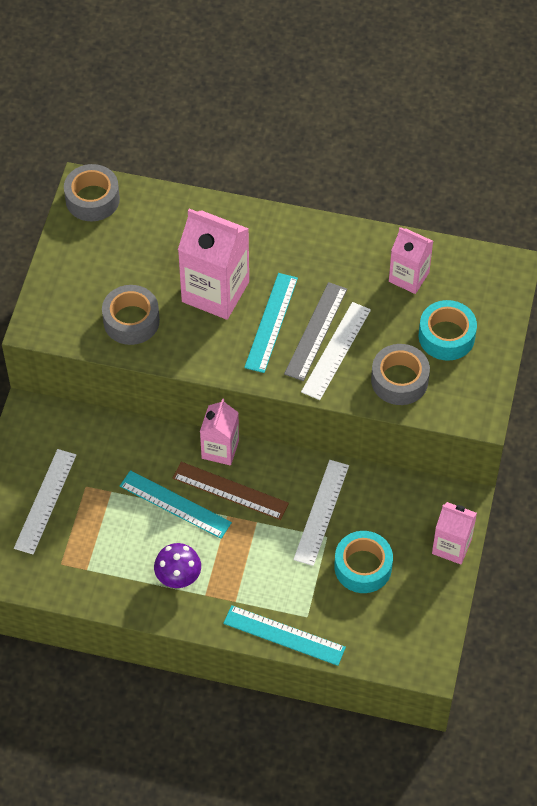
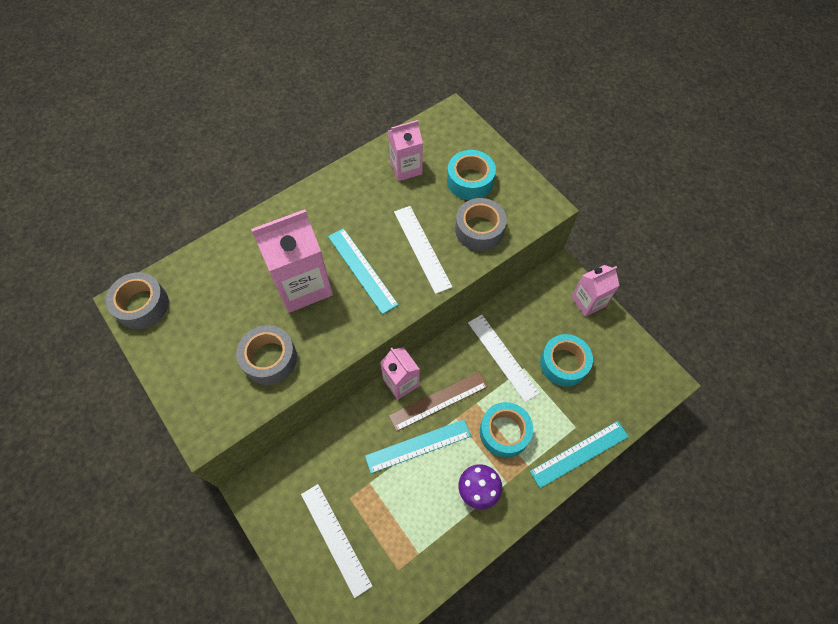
camera: 50 degrees left, 5 degrees up
grey ruler [284,282,347,381] -> none
none -> turquoise tape [480,402,533,458]

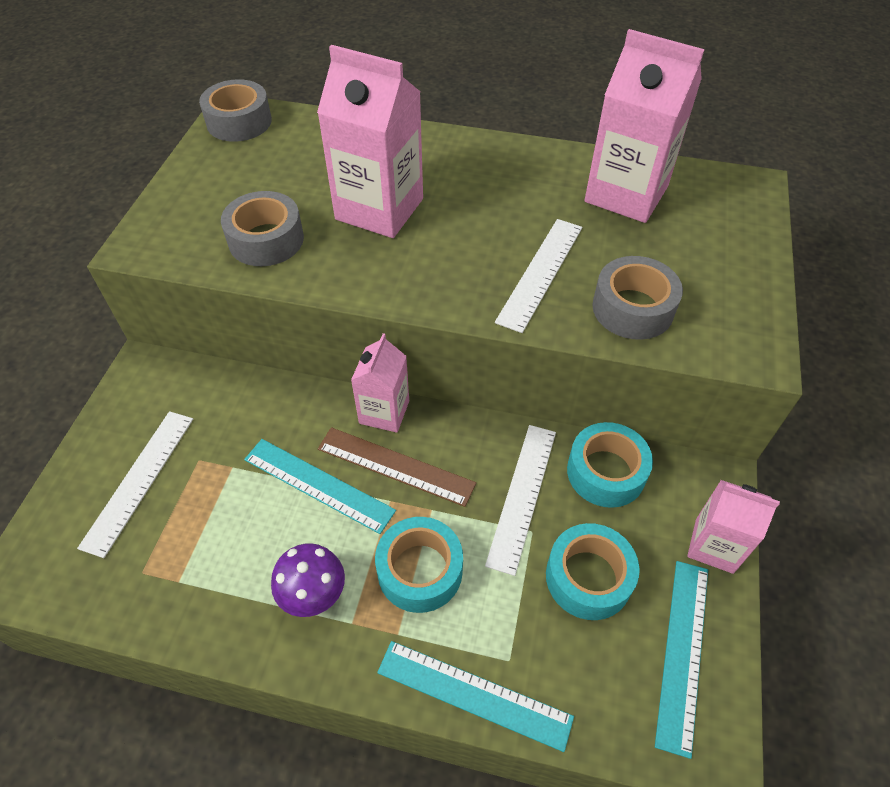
camera: 50 degrees right, 10 degrees down
turquoise ruler [328,228,399,314] -> turquoise ruler moved to [655,561,708,759]
pink carton [388,120,423,181] -> pink carton [584,29,705,223], size x1.67
turquoise tape [447,150,496,200] -> turquoise tape moved to [567,422,653,508]

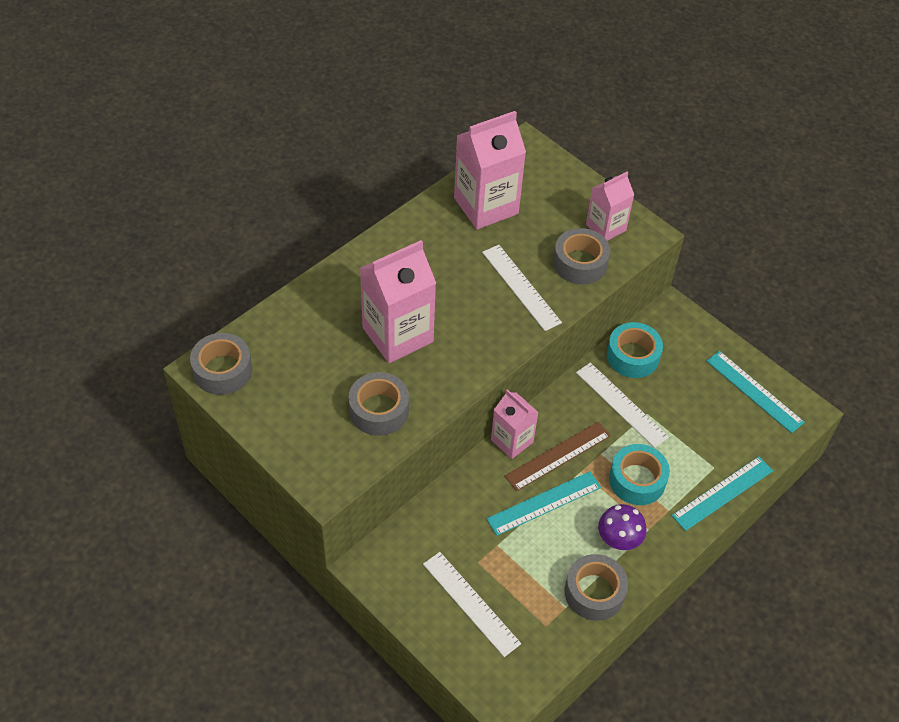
camera: 60 degrees left, 0 degrees up
turquoise tape [546,523,640,620] -> none
pink carton [687,480,780,574] -> pink carton moved to [586,172,634,241]
none -> grey tape [565,554,628,621]

